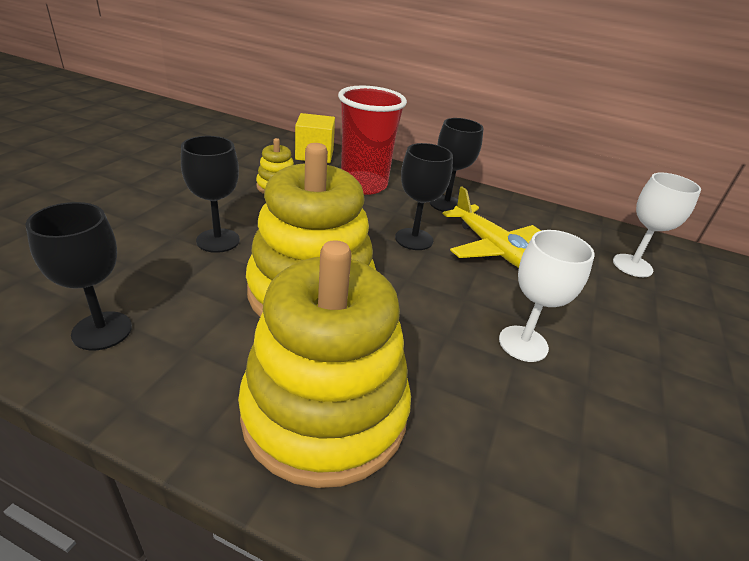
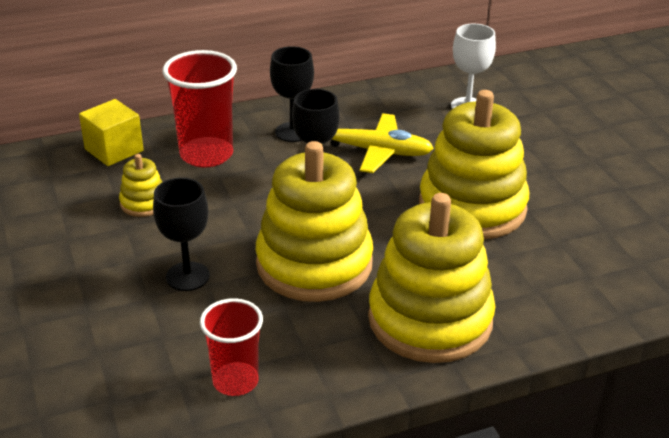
camera: 40 degrees left, 0 degrees up
black goblet [25,202,132,350] -> red cup [200,298,263,396]
white goblet [499,230,595,362] -> yellow stacking toy [419,90,529,239]

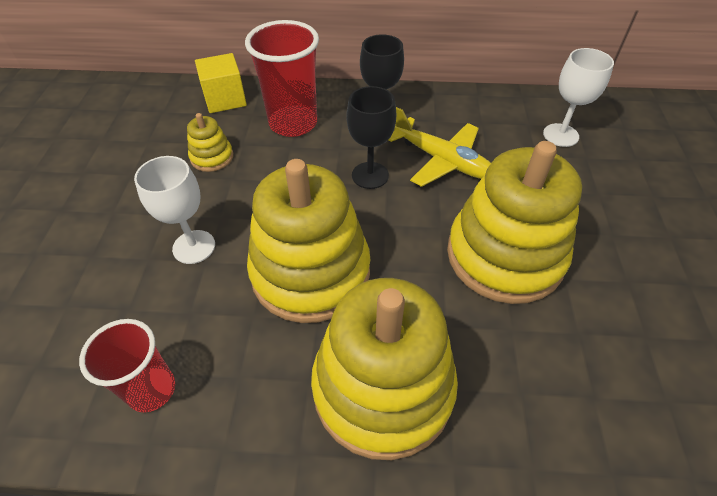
camera: 25 degrees right, 15 degrees up
black goblet [153,178,210,291] -> white goblet [134,156,215,264]

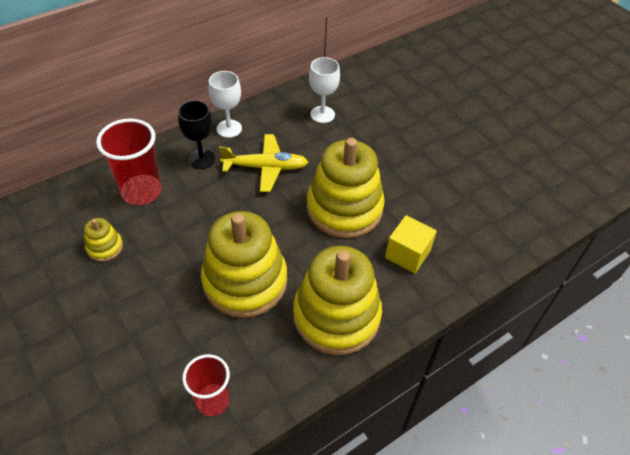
camera: 40 degrees left, 0 degrees up
white goblet [134,156,215,264] -> white goblet moved to [208,71,242,138]
yellow cube [195,53,247,113] -> yellow cube moved to [385,215,437,274]
black goblet [346,86,396,189] -> none

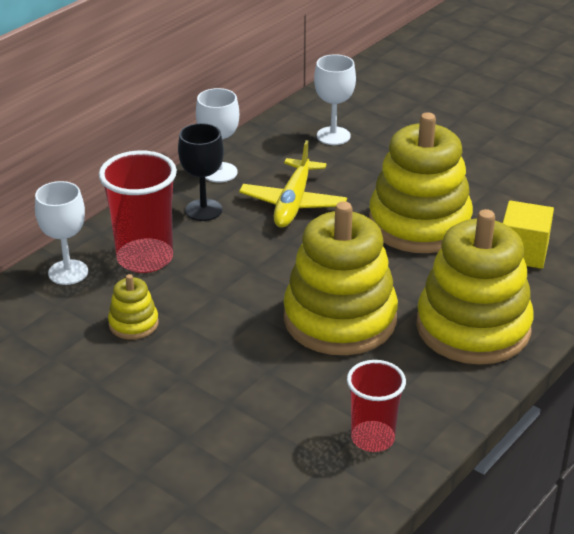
camera: 15 degrees left, 15 degrees down
yellow plane [219,134,308,192] -> yellow plane turned 120 degrees clockwise [239,140,347,228]
none -> white goblet [35,181,88,285]

